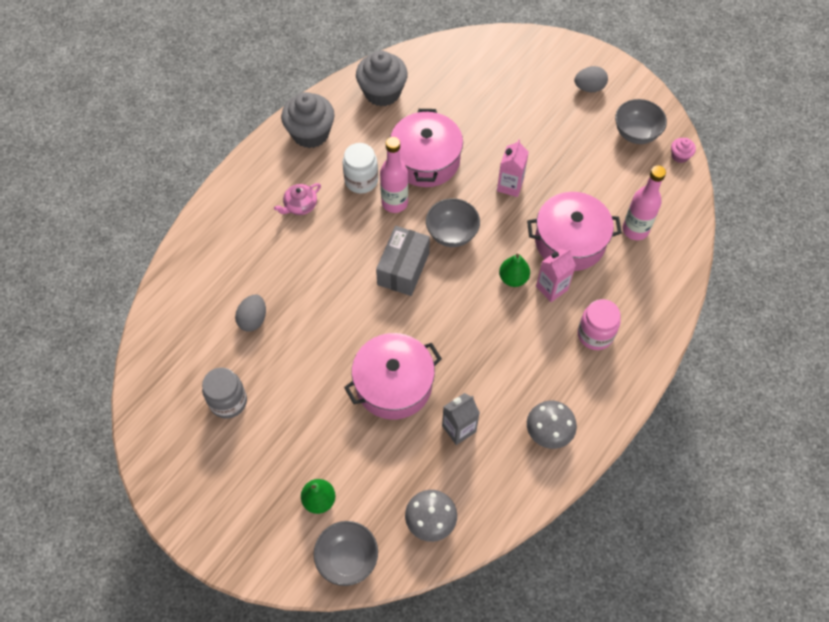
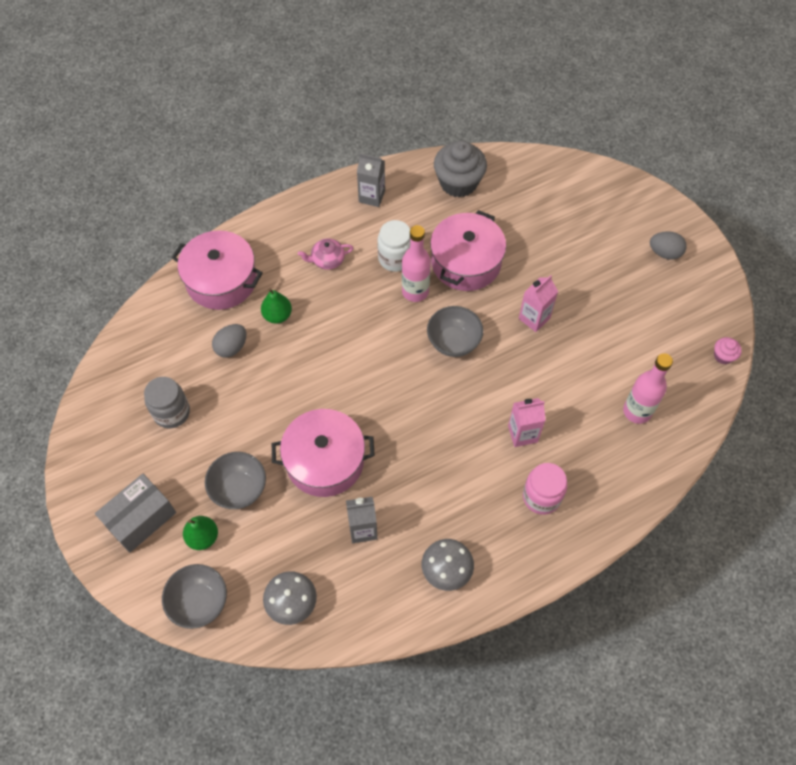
camera: 25 degrees right, 0 degrees up
grey cupcake [281,92,335,148] -> grey carton [357,153,385,207]
grey box [376,226,430,296] -> grey box moved to [95,474,176,553]
green pear [499,254,530,287] -> green pear moved to [261,288,292,324]
pink pot [527,192,622,271] -> pink pot moved to [172,231,263,310]
grey bowl [615,99,667,144] -> grey bowl moved to [205,452,266,509]

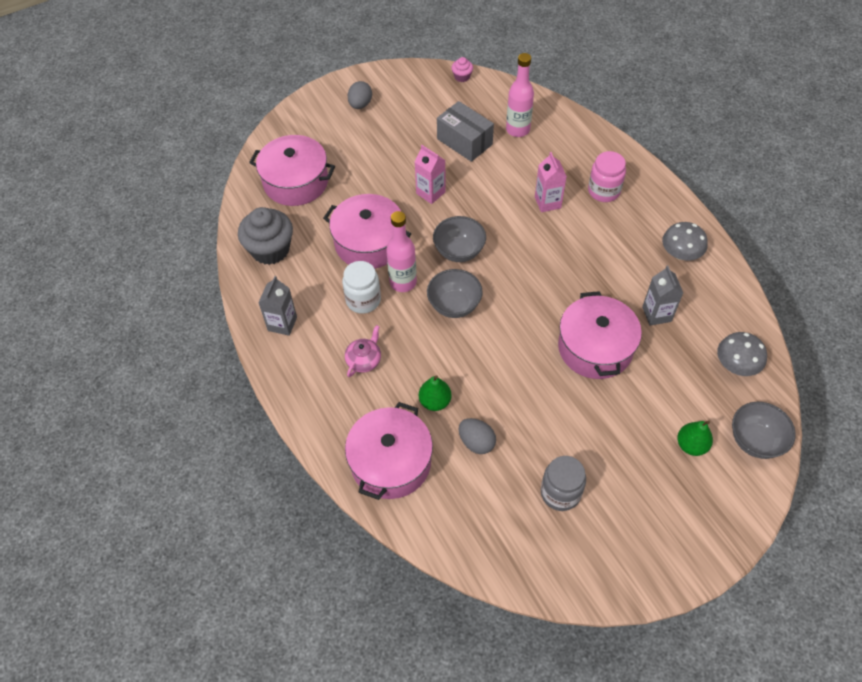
camera: 90 degrees left, 5 degrees down
grey box [95,474,176,553] -> grey box moved to [437,101,494,162]
grey bowl [205,452,266,509] -> grey bowl moved to [427,269,483,318]
pink teapot [298,238,353,270] -> pink teapot turned 135 degrees counterclockwise [345,325,381,377]
none -> pink pot [249,135,335,206]

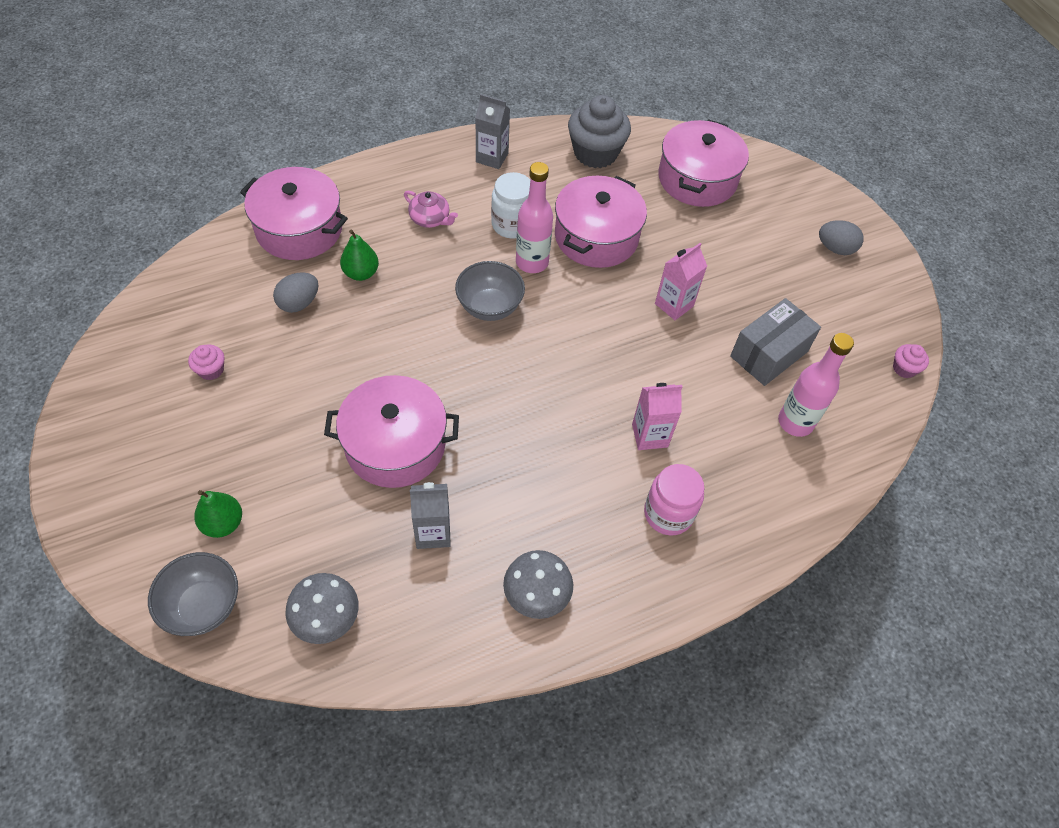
camera: 90 degrees right, 0 degrees up
grey bowl [433,216,486,262] -> none
grey jar [541,456,586,511] -> pink cupcake [188,345,225,380]

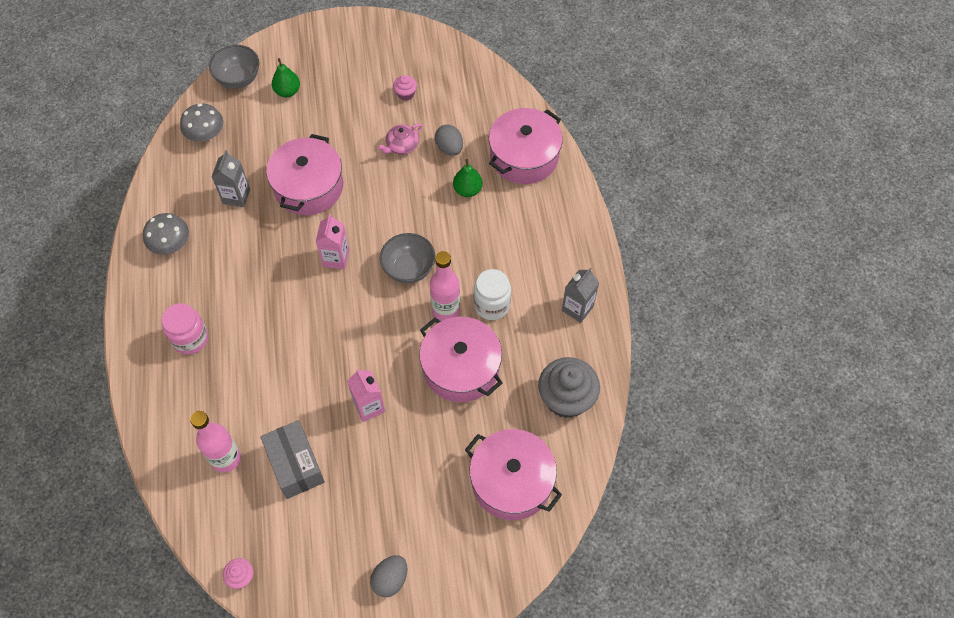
camera: 110 degrees right, 5 degrees up
pink teapot [404,191,458,228] -> pink teapot moved to [378,124,422,155]
pink carton [632,383,683,450] -> pink carton moved to [316,214,349,269]

